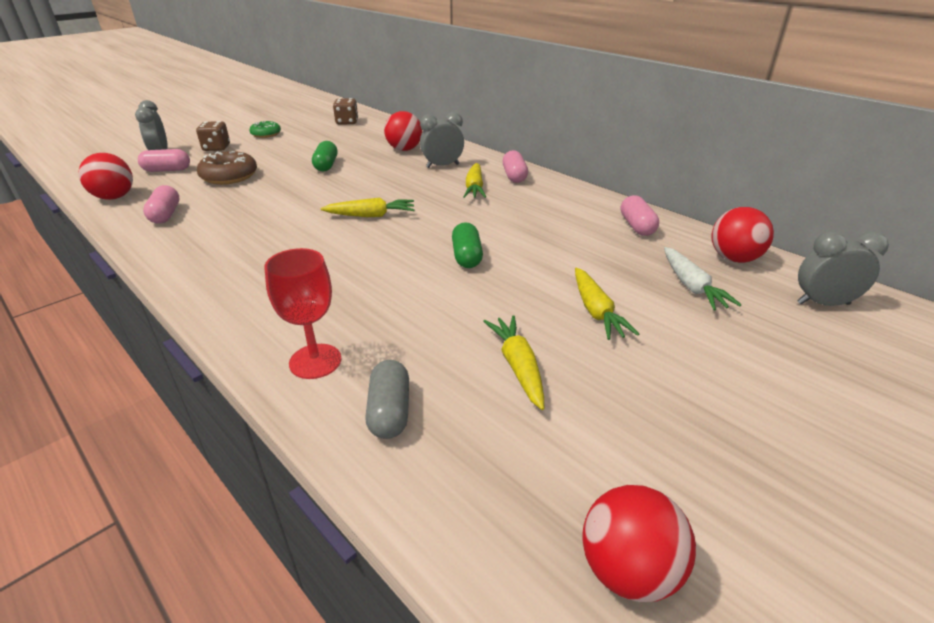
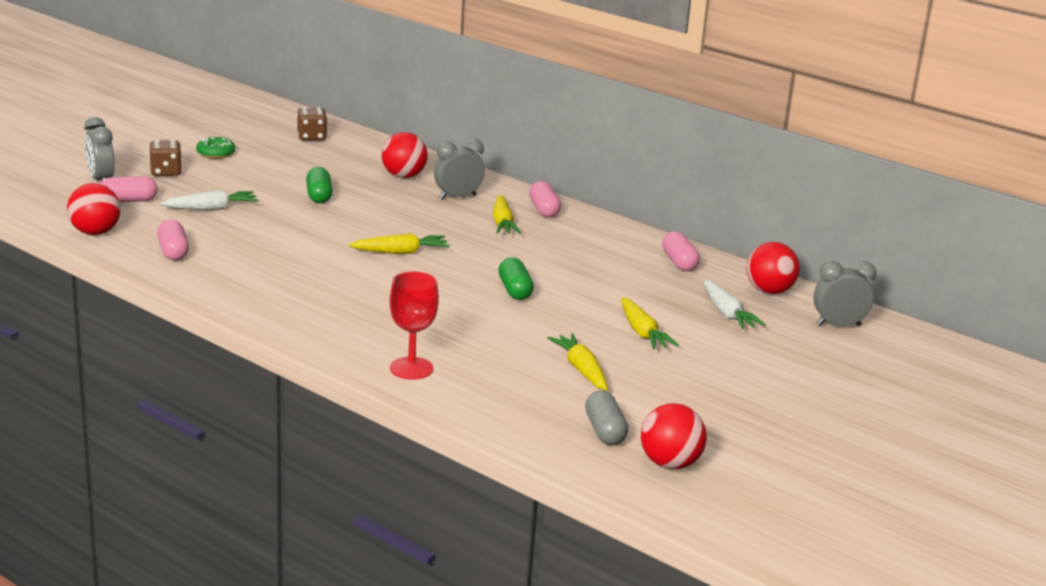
camera: 10 degrees left, 10 degrees down
brown donut [197,151,257,185] -> white carrot [160,190,258,210]
grey capsule [365,360,409,439] -> grey capsule moved to [585,391,628,445]

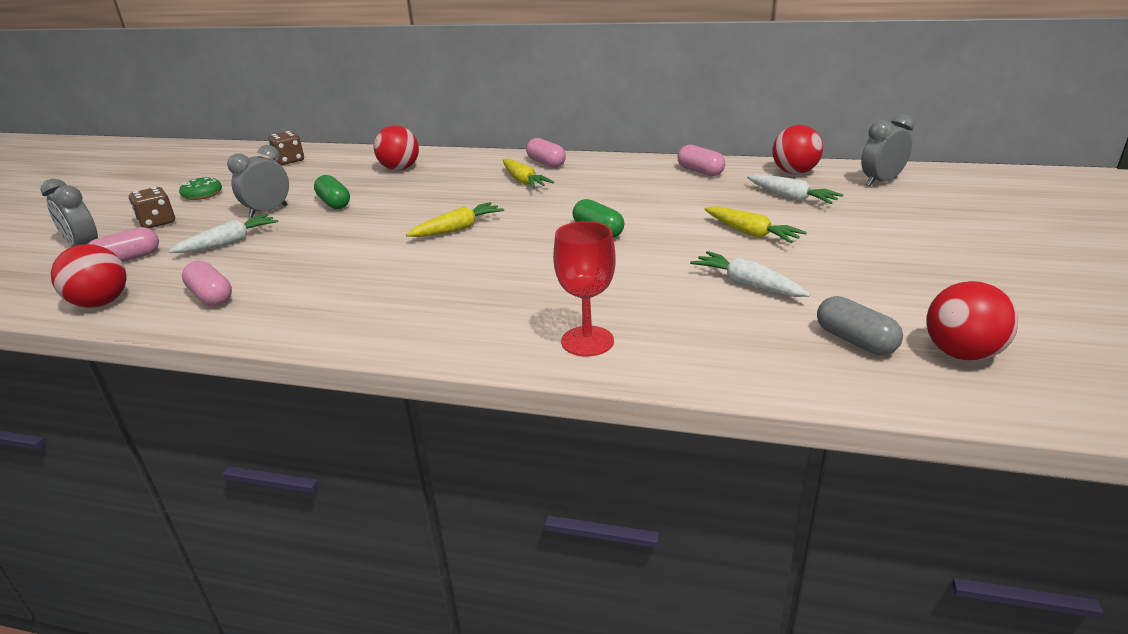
camera: 20 degrees left, 5 degrees up
grey clock [434,138,485,200] -> grey clock moved to [227,145,289,218]
yellow carrot [547,333,608,391] -> white carrot [690,251,811,297]

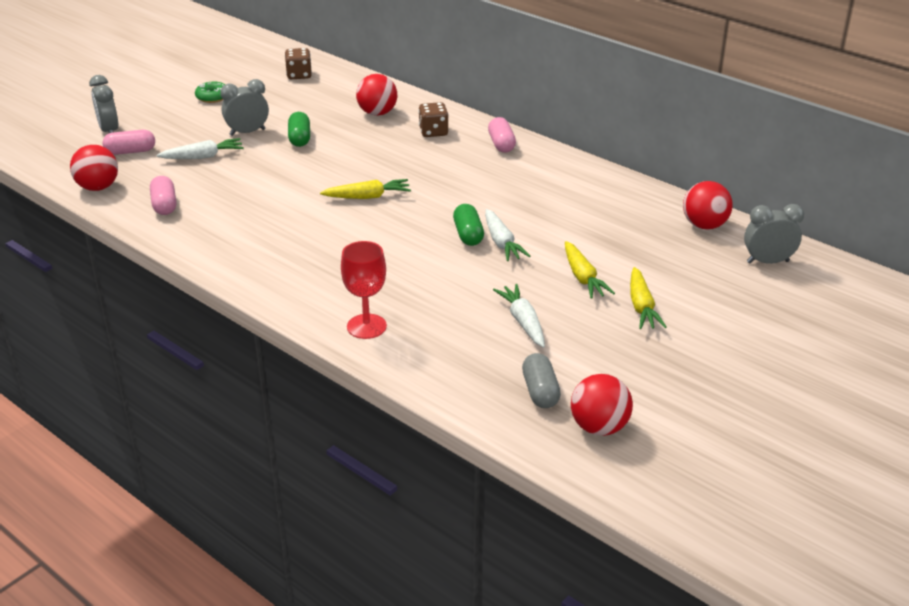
camera: 25 degrees right, 5 degrees up
brown dice [129,187,175,228] -> brown dice moved to [418,102,449,137]
yellow carrot [503,158,554,188] -> yellow carrot moved to [630,267,667,329]
pink capsule [677,145,725,176] -> none
white carrot [747,174,844,204] -> white carrot moved to [485,209,530,261]

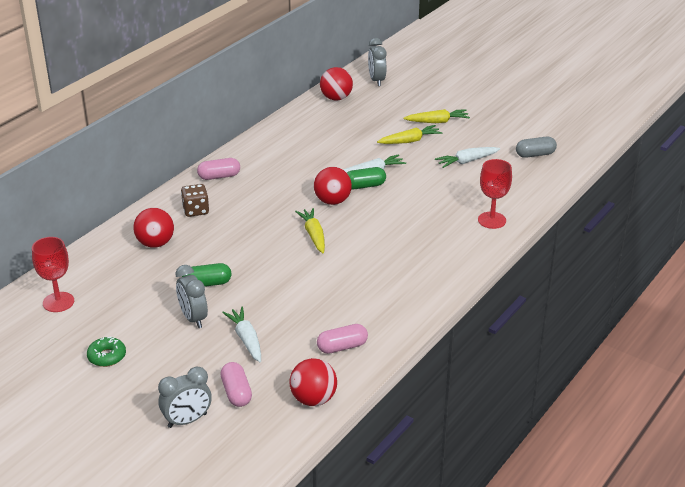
camera: 95 degrees left, 0 degrees up
brown dice [285,48,312,79] -> red goblet [32,237,74,312]
red ball [571,374,633,436] -> red ball moved to [314,167,352,205]

